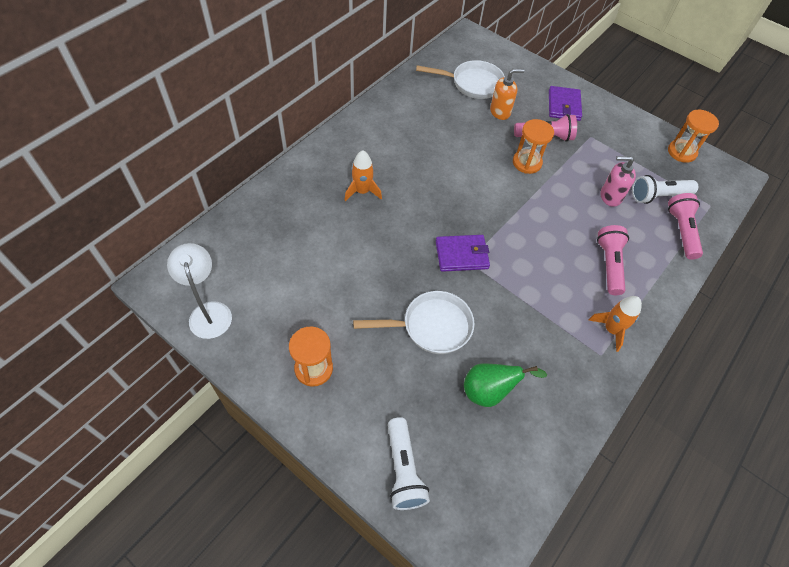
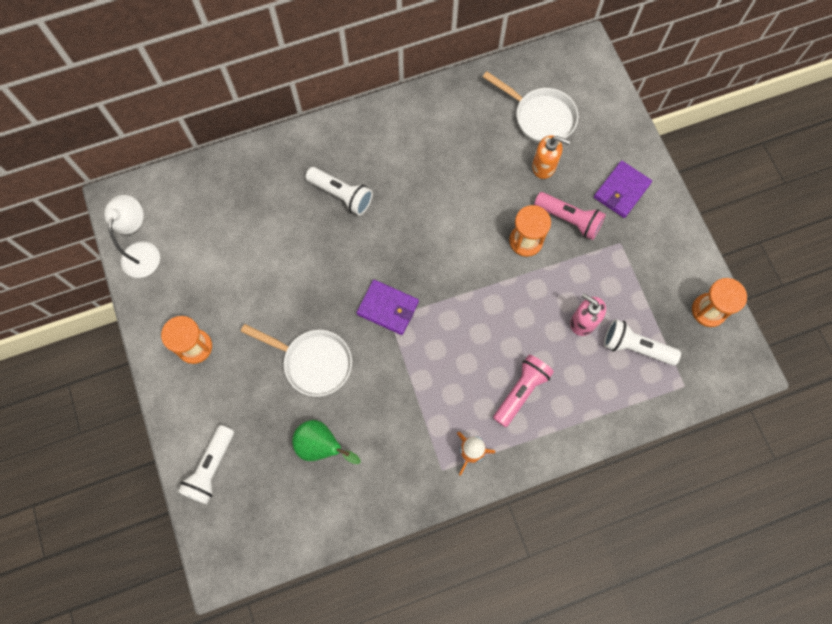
camera: 35 degrees right, 15 degrees up
orange rocket [345,150,382,201] -> white flashlight [305,167,373,215]
pink flashlight [668,193,703,260] -> none

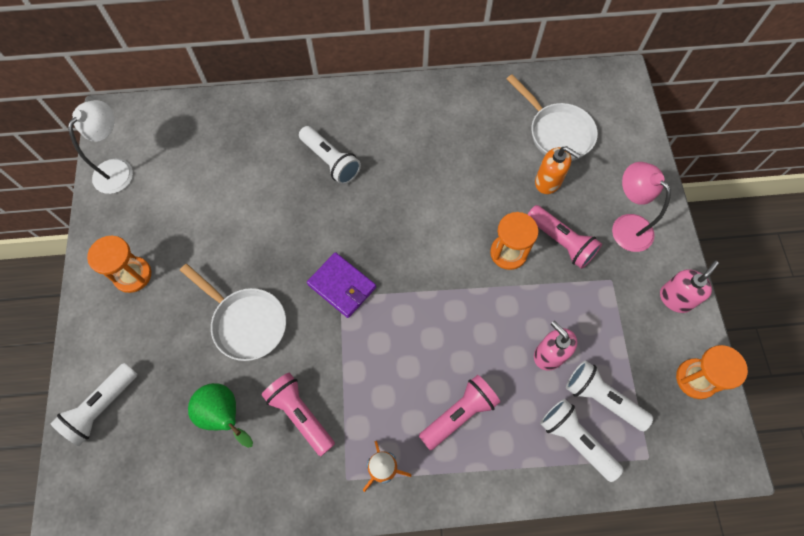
camera: 15 degrees right, 5 degrees down
purple wallet [594,161,652,218] -> pink lamp [612,162,671,252]
none -> pink flashlight [262,373,335,456]
none -> white flashlight [540,399,623,482]
none -> pink soap dispenser [660,261,719,313]

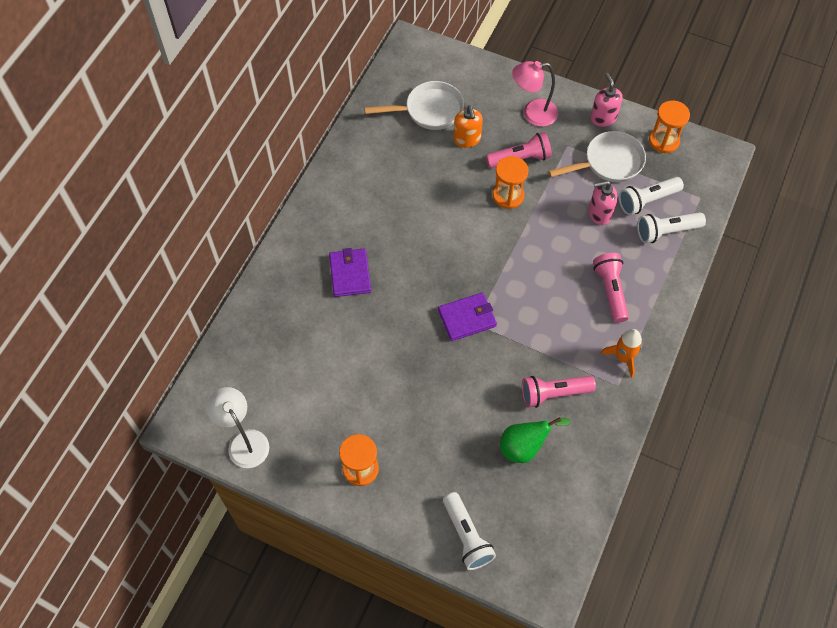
camera: 60 degrees left, 5 degrees down
white pan [180,264,286,361] -> white pan moved to [548,131,646,182]
white flashlight [299,126,361,185] -> purple wallet [329,248,371,297]
orange soap dispenser [535,146,580,194] -> orange soap dispenser turned 105 degrees clockwise [453,105,483,148]

